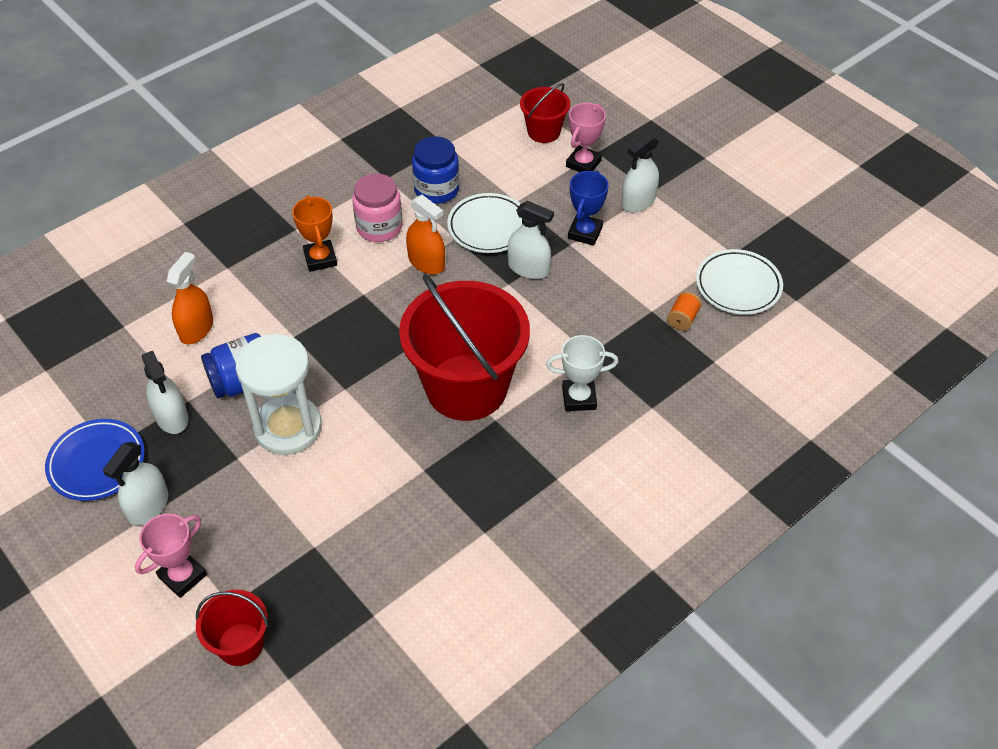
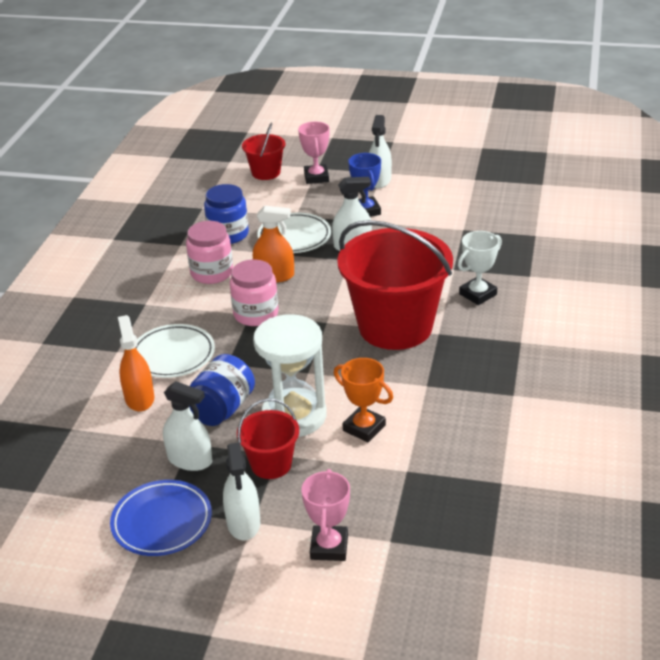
camera: 35 degrees left, 15 degrees down
red bucket [196,590,269,666] -> red bucket moved to [237,399,299,479]
orange trophy [292,196,337,272] -> orange trophy moved to [334,358,393,442]
orange spool [667,292,702,331] -> none
white plate [696,249,783,315] -> white plate moved to [136,324,215,378]
none -> pink jar [230,259,279,326]

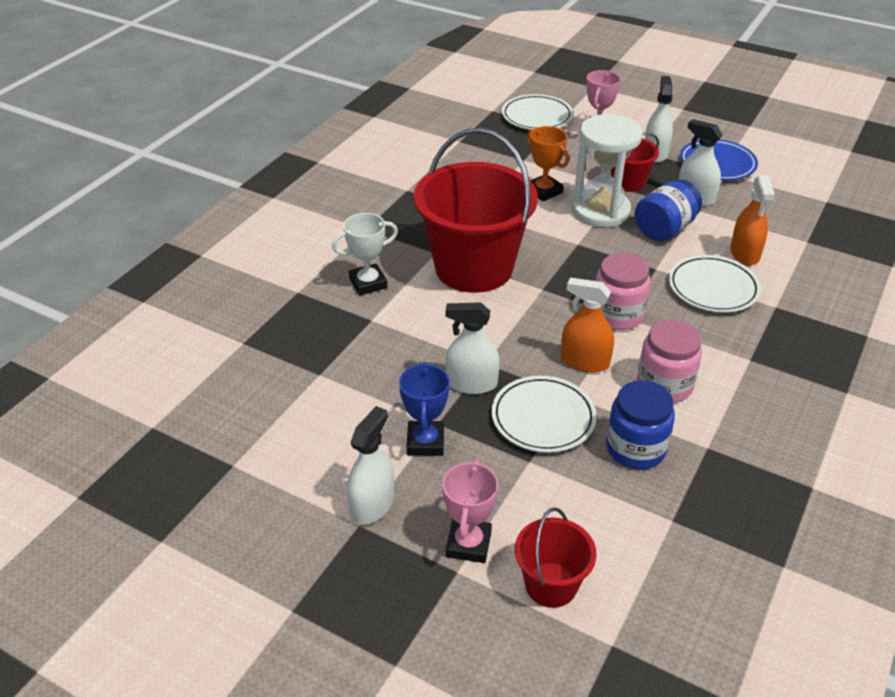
camera: 165 degrees left, 5 degrees up
none -> white plate [502,94,573,130]

